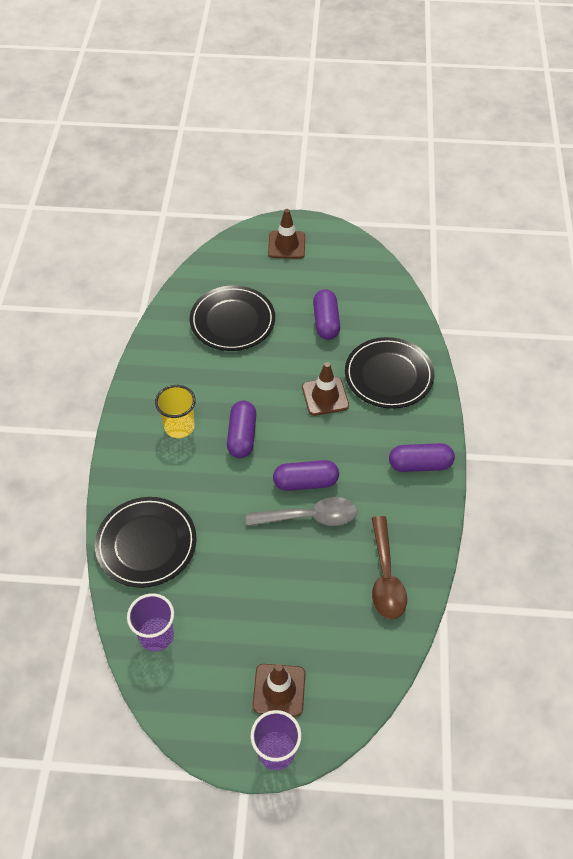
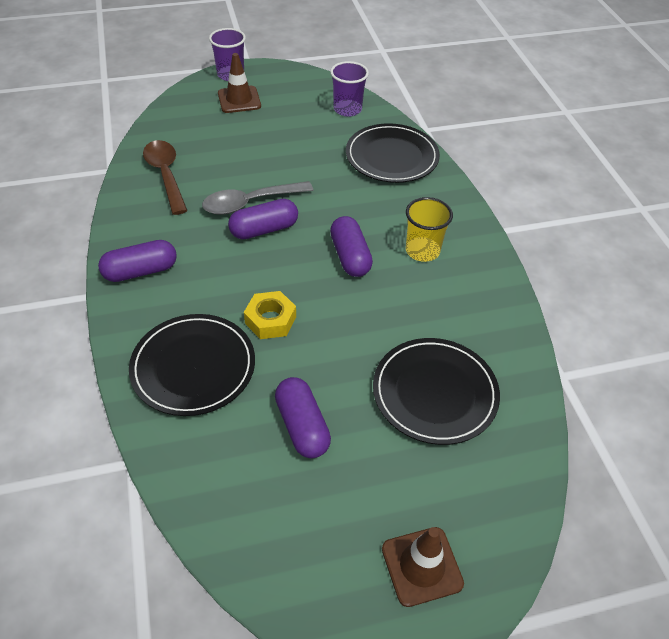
camera: 160 degrees right, 5 degrees down
brown traffic cone [302,362,349,416] -> yellow nut [244,291,296,339]

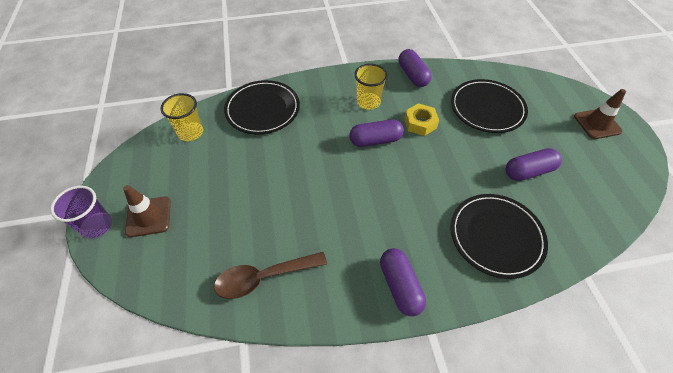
camera: 85 degrees left, 5 degrees up
grey spoon [202,181,313,215] -> none
purple capsule [228,199,298,239] -> purple capsule moved to [398,49,432,87]
yellow nut [244,291,296,339] -> yellow nut moved to [404,103,439,136]
purple cup [330,61,369,117] -> yellow cup [160,93,203,141]

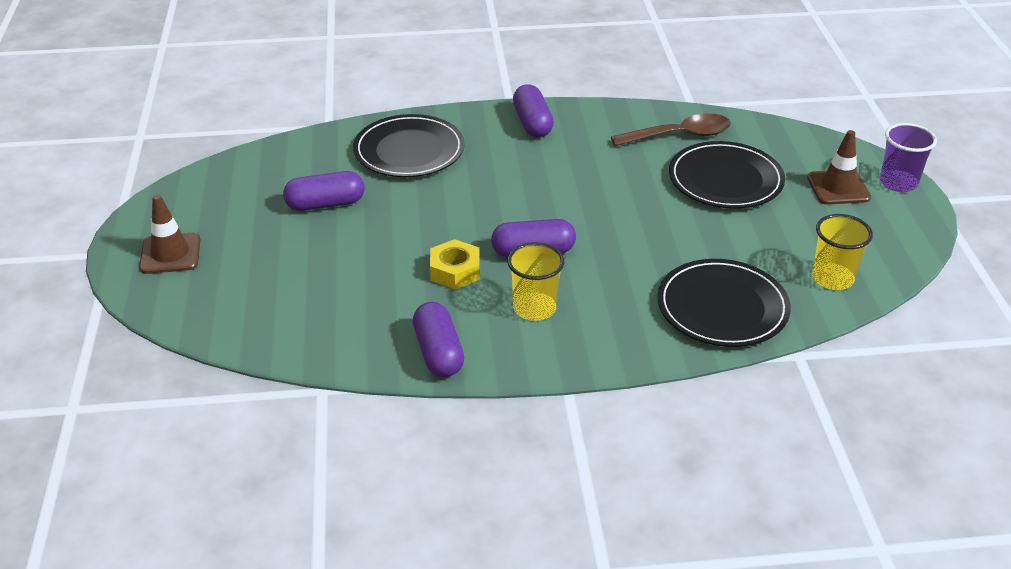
camera: 175 degrees left, 15 degrees down
black plate [451,79,528,133] -> black plate moved to [669,141,785,209]

